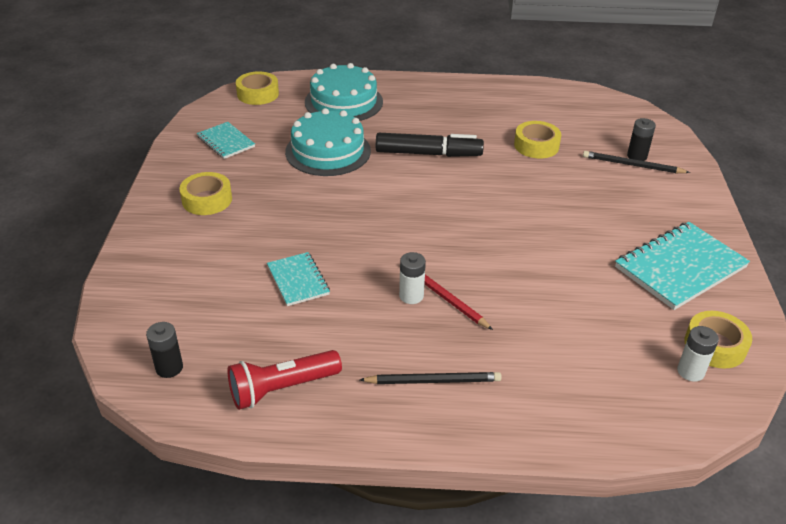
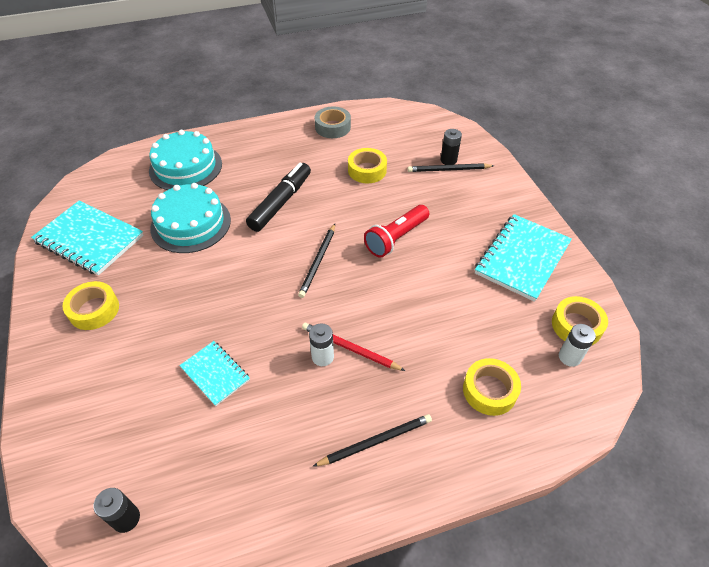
camera: 20 degrees left, 10 degrees up
turquoise notebook [197,122,255,159] -> turquoise notebook [31,201,144,276], size x1.78
red flashlight [227,350,342,410] -> red flashlight moved to [364,205,429,258]
yellow tape [236,71,279,105] -> yellow tape moved to [463,358,521,416]
black marker [376,133,484,157] -> black marker turned 45 degrees counterclockwise [246,163,311,232]
none -> black pencil [298,224,335,298]
none -> grey tape [315,107,351,138]

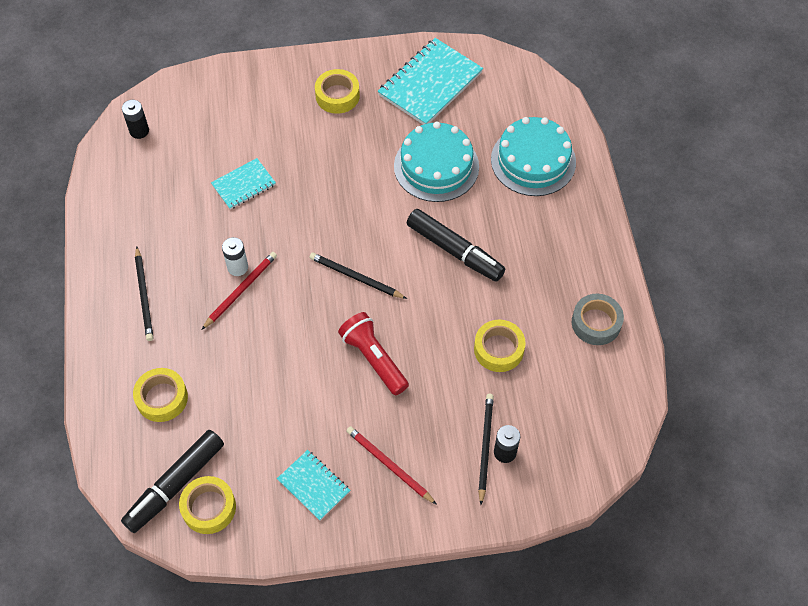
camera: 100 degrees right, 10 degrees up
turquoise notebook [475,214,572,302] -> turquoise notebook [277,450,350,521], size x0.56
white battery [559,324,596,367] -> black marker [121,430,224,533]
none -> red pencil [346,426,437,505]

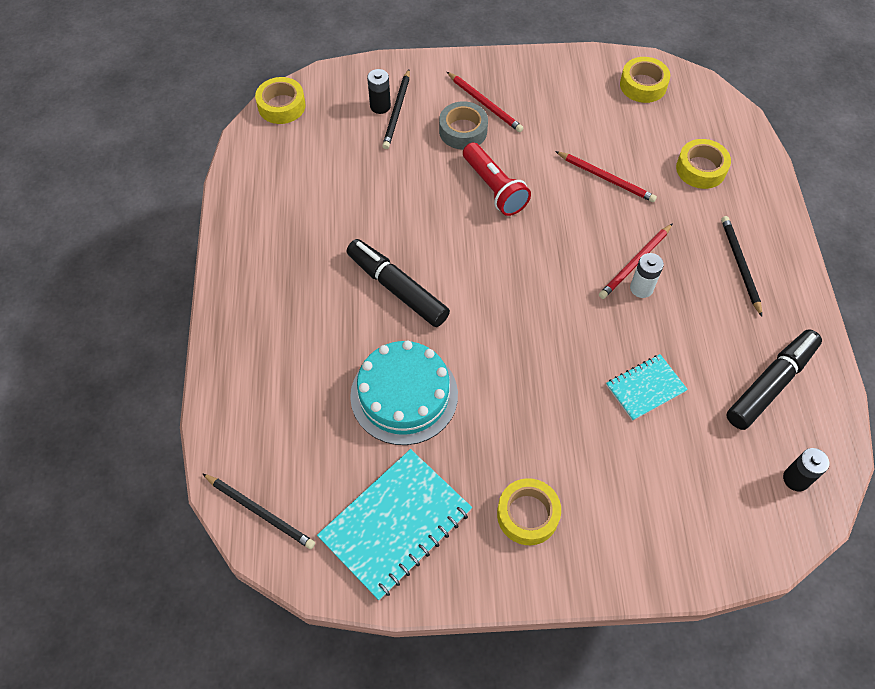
camera: 175 degrees left, 0 degrees up
black marker [121,430,224,533] -> black marker moved to [726,329,822,430]
turquoise notebook [277,450,350,521] -> none
black pencil [309,253,407,299] -> black pencil moved to [202,473,315,549]
yellow tape [474,320,526,372] -> yellow tape moved to [255,77,306,124]
turquoise cake [491,117,576,196] -> none
grey tape [572,294,624,345] -> grey tape moved to [439,101,488,150]
none -> red pencil [555,151,657,202]

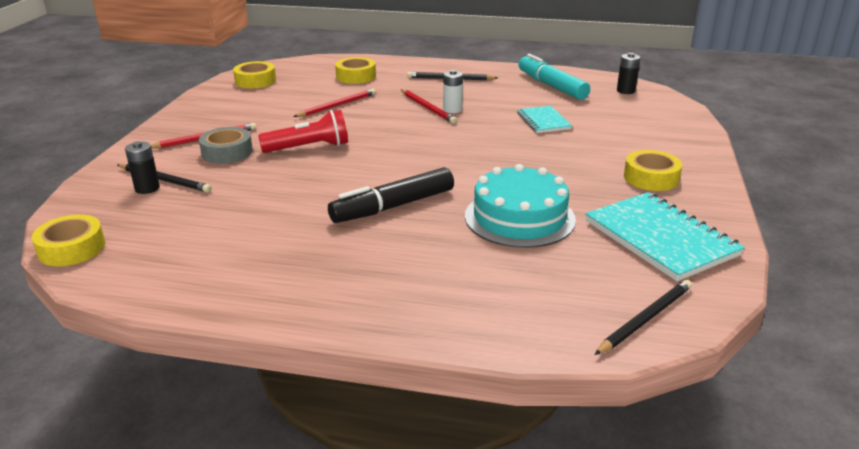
camera: 75 degrees left, 30 degrees down
black marker [726,329,822,430] -> turquoise marker [518,54,590,100]

